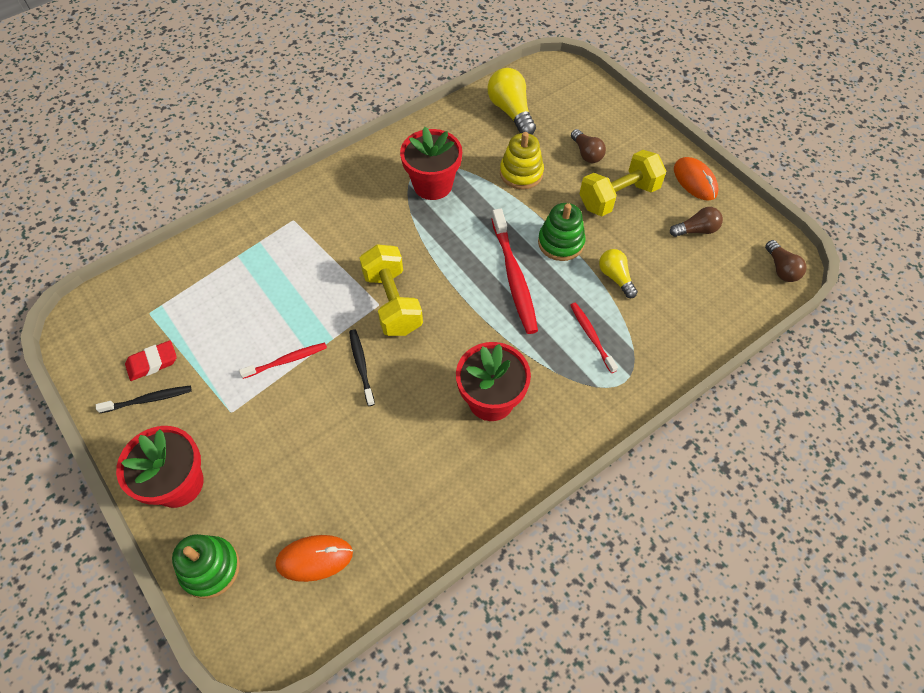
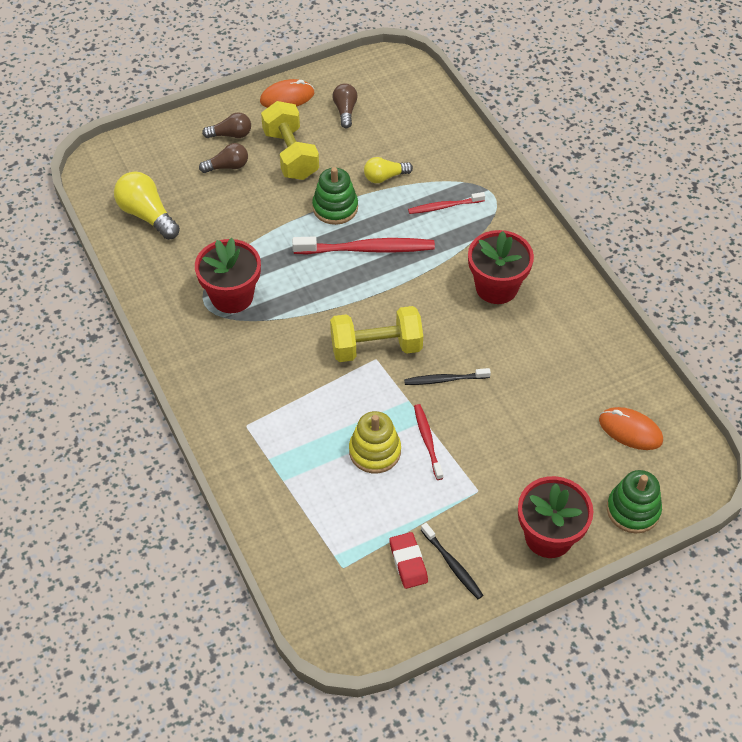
camera: 80 degrees left, 5 degrees down
black toothbrush [96,385,192,413] -> black toothbrush turned 150 degrees clockwise [421,523,483,599]
orange mouse [275,535,353,582] -> orange mouse turned 60 degrees counterclockwise [599,407,663,450]
yellow light bulb [487,68,536,135] -> yellow light bulb turned 60 degrees clockwise [114,171,180,240]
yellow stacking toy [500,132,544,189] -> yellow stacking toy moved to [349,411,401,473]
brown light bulb [765,240,806,282] -> brown light bulb moved to [202,112,251,138]

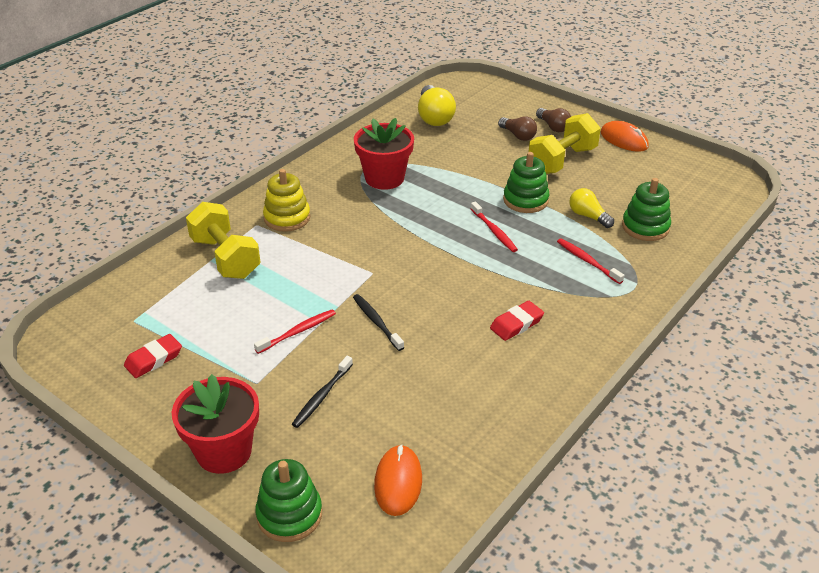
camera: 65 degrees right, 15 degrees down
yellow light bulb [114,171,180,240] -> yellow light bulb turned 150 degrees clockwise [418,85,456,126]
red toothbrush [292,236,435,254] -> red toothbrush [471,201,518,252], size x0.57
yellow dumbbell [330,306,423,362] -> yellow dumbbell moved to [186,202,261,279]
brown light bulb [333,83,358,128] -> none
yellow stacking toy [349,411,401,473] -> yellow stacking toy moved to [263,169,310,232]
black toothbrush [421,523,483,599] -> black toothbrush moved to [292,356,353,428]
red flower pot [468,230,534,304] -> red eraser [490,301,544,341]
none -> green stacking toy [622,178,671,241]

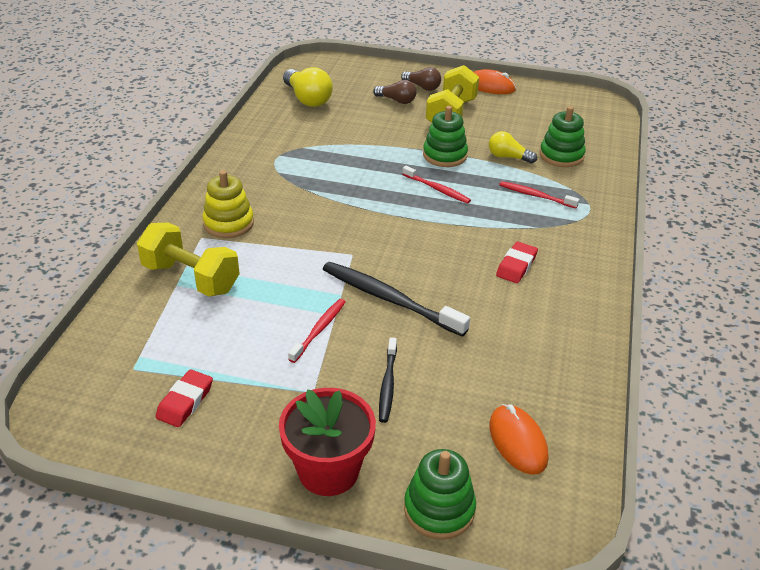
camera: 25 degrees left, 0 degrees up
black toothbrush [353,294,404,351] -> black toothbrush [323,262,470,337], size x1.77
red flower pot [354,118,414,190] -> none

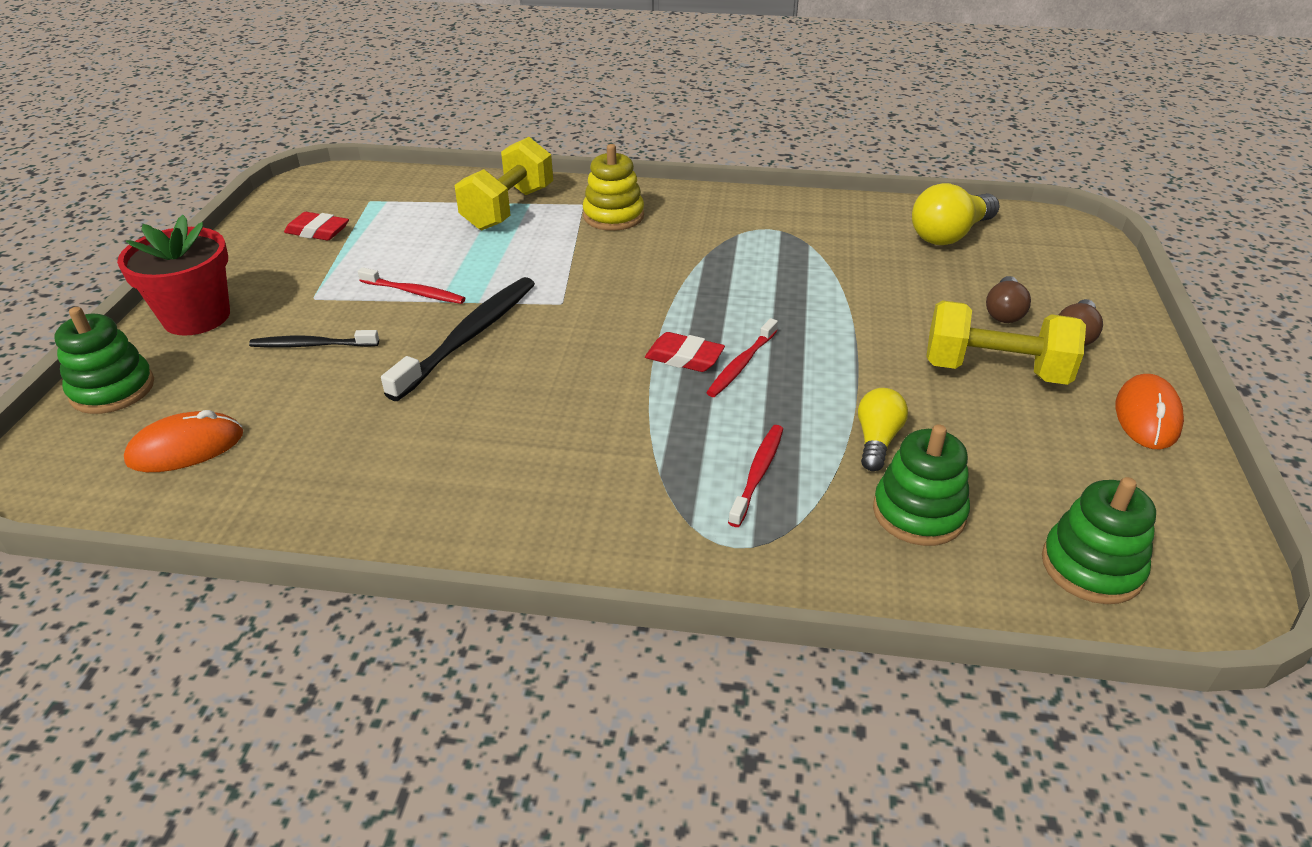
camera: 85 degrees right, 0 degrees up
green stacking toy [423,106,468,167] -> green stacking toy moved to [1042,477,1156,604]
red eraser [496,241,538,283] -> red eraser moved to [645,332,725,372]

